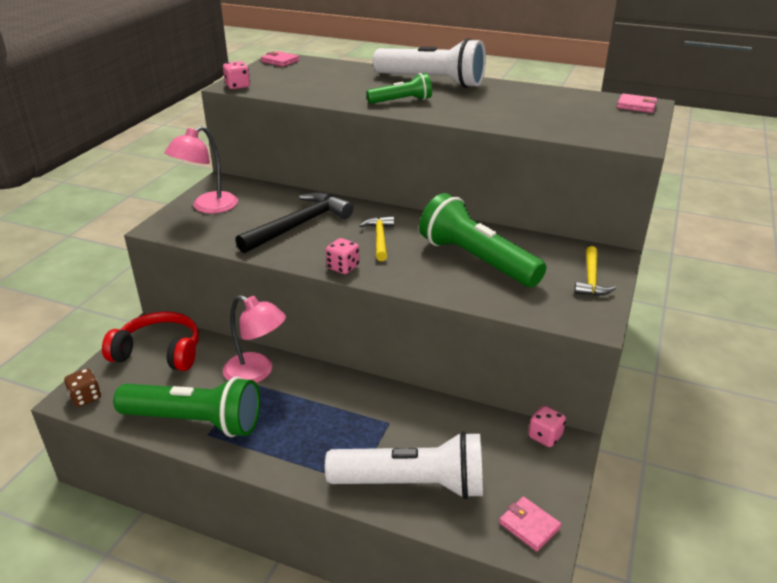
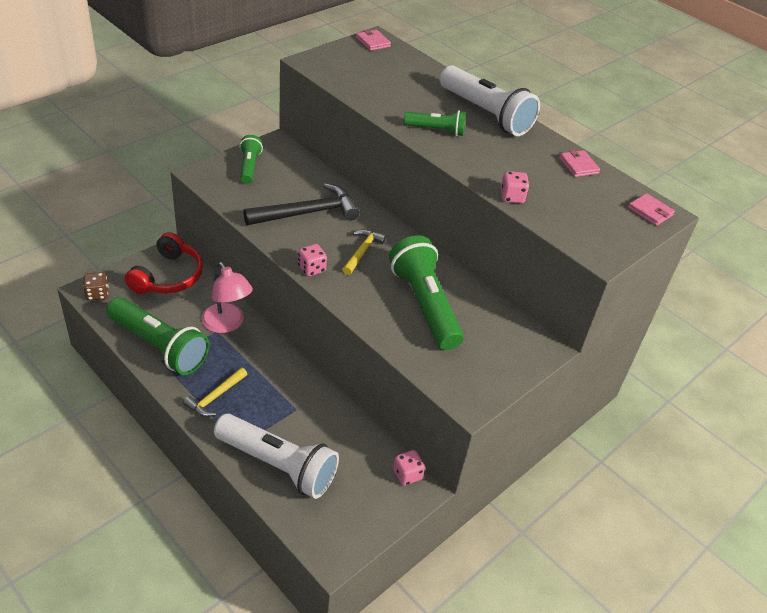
camera: 20 degrees right, 10 degrees up
red headphones [102,311,199,371] -> red headphones turned 75 degrees clockwise [125,232,203,294]
pink lamp [165,126,238,213] -> green flashlight [240,135,263,184]
pink dice [223,61,250,89] -> pink dice moved to [501,171,530,203]
pink wallet [499,496,561,552] -> pink wallet moved to [559,150,600,177]
yellow hammer [574,246,616,296] -> yellow hammer moved to [183,367,247,417]

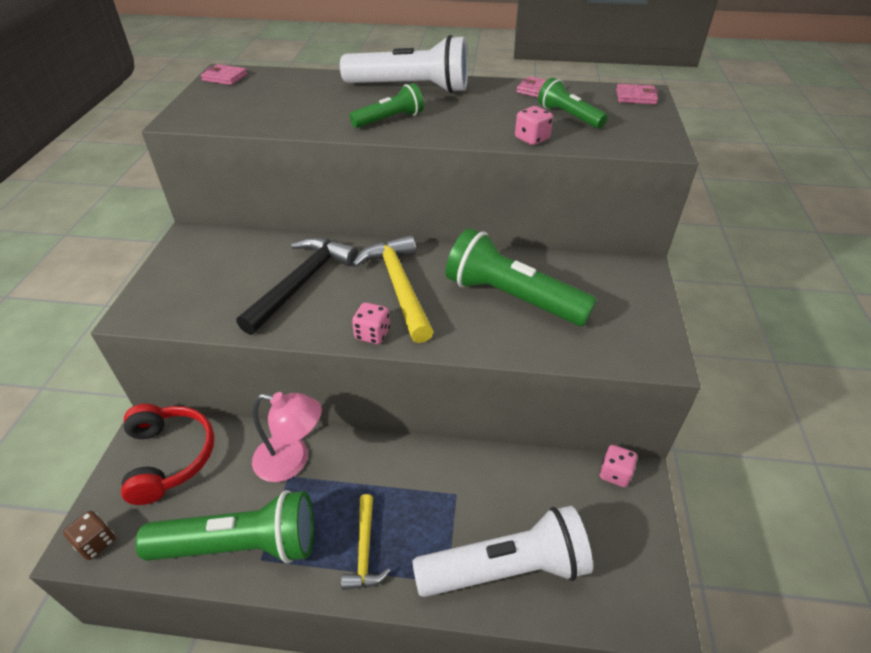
camera: 35 degrees left, 0 degrees up
green flashlight [240,135,263,184] -> green flashlight moved to [538,78,608,129]
yellow hammer [342,229,386,275] -> yellow hammer [352,235,434,343], size x1.73

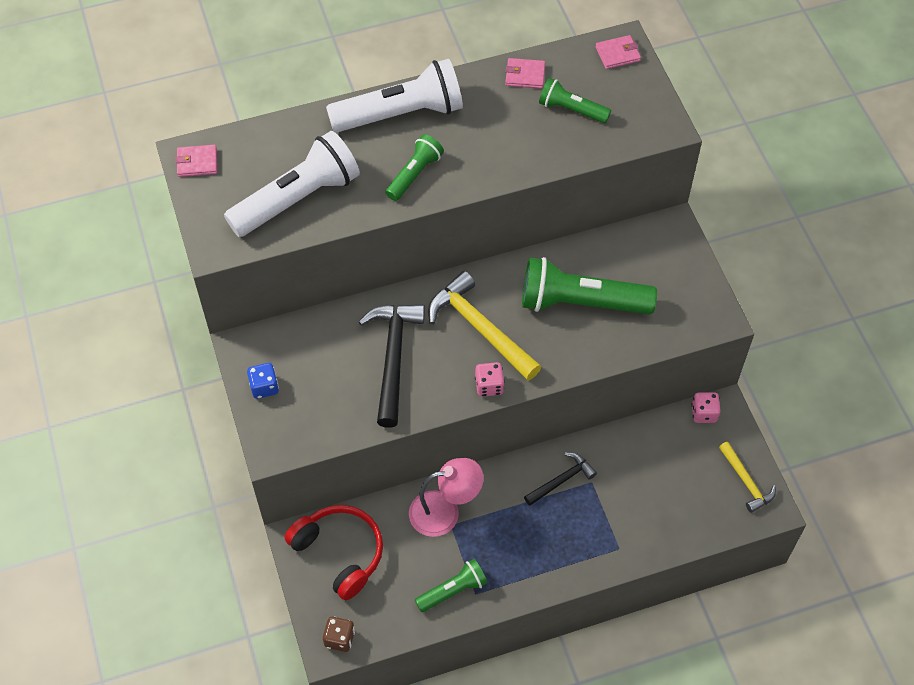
camera: 25 degrees left, 15 degrees up
green flashlight [135,490,314,563] -> green flashlight [415,559,488,612], size x0.54
yellow hammer [341,494,390,590] -> yellow hammer moved to [719,442,776,513]
white flashlight [412,506,593,597] -> white flashlight moved to [224,131,360,237]
pink dice [515,106,553,145] -> none
none -> blue dice [247,363,279,399]
none -> black hammer [524,453,597,506]

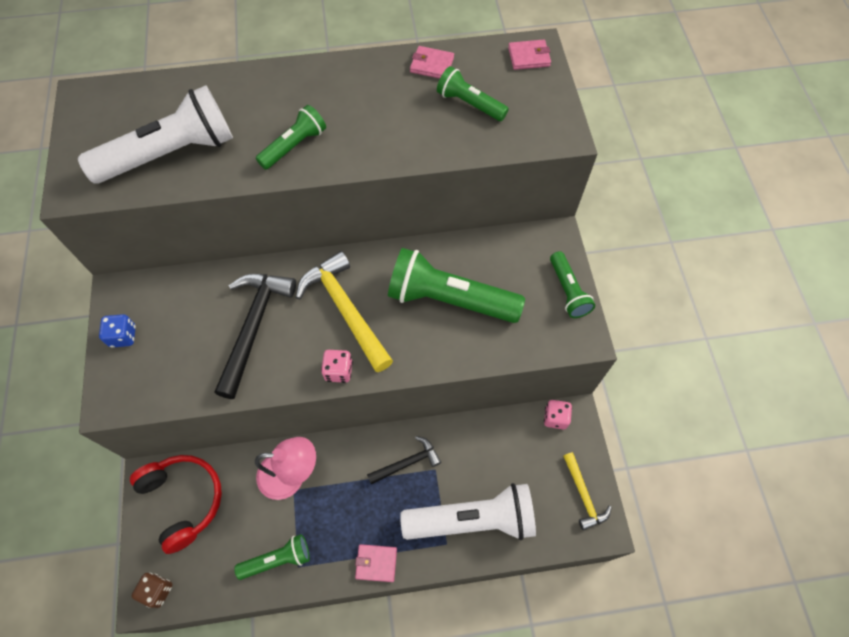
camera: 10 degrees right, 5 degrees up
pink wallet [175,145,217,177] -> pink wallet moved to [355,544,397,582]
white flashlight [326,59,463,132] -> white flashlight moved to [400,483,536,540]
none -> green flashlight [550,251,595,318]

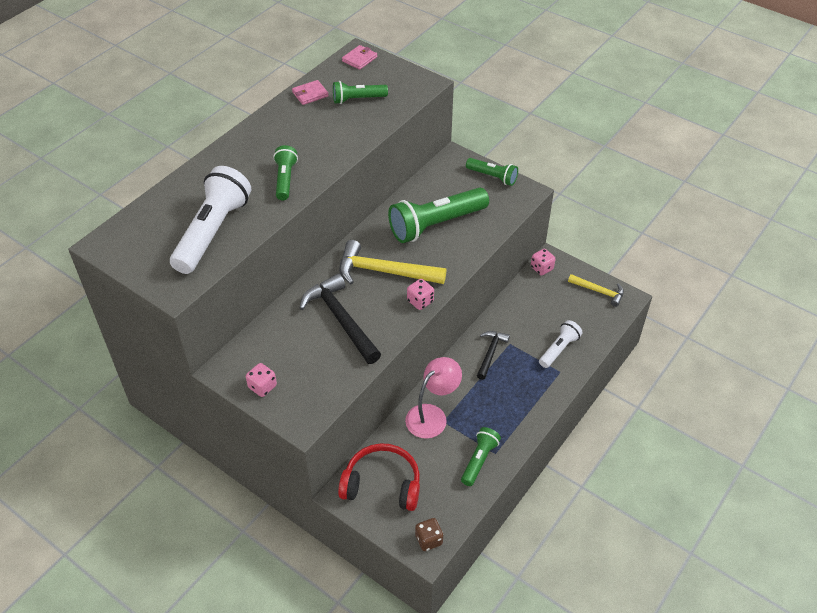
camera: 45 degrees left, 15 degrees down
blue dice [99,314,136,348] -> pink dice [246,363,277,397]
pink wallet [355,544,397,582] -> none
white flashlight [400,483,536,540] -> white flashlight [539,320,582,368], size x0.54

